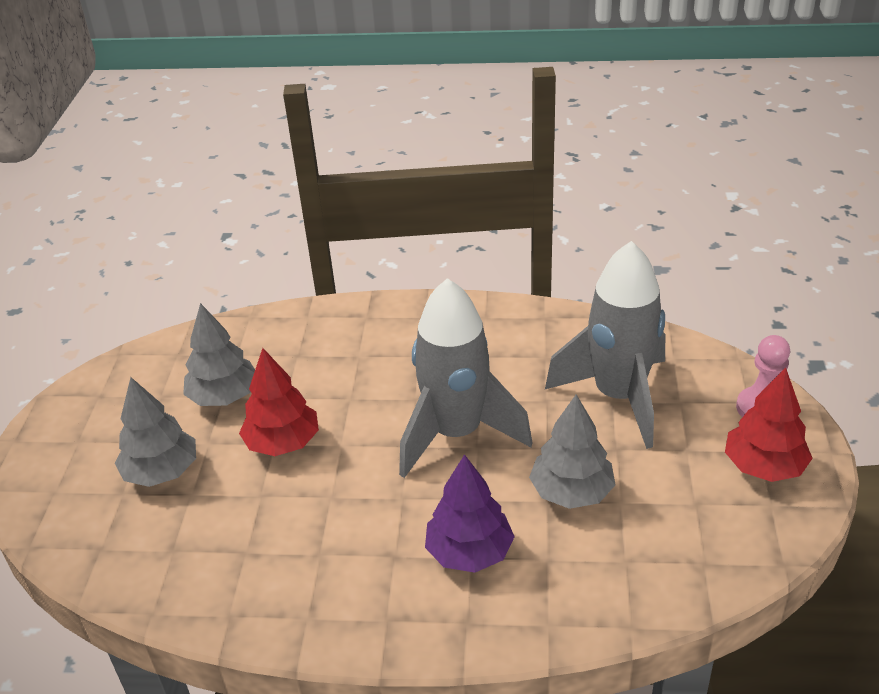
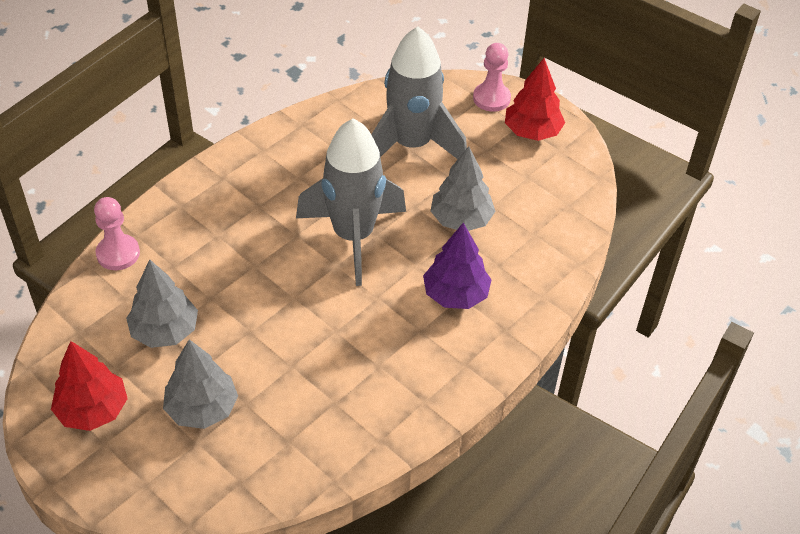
camera: 55 degrees left, 10 degrees up
red tree [239,348,319,456] -> red tree moved to [51,341,128,431]
none -> pink pawn [94,197,140,270]

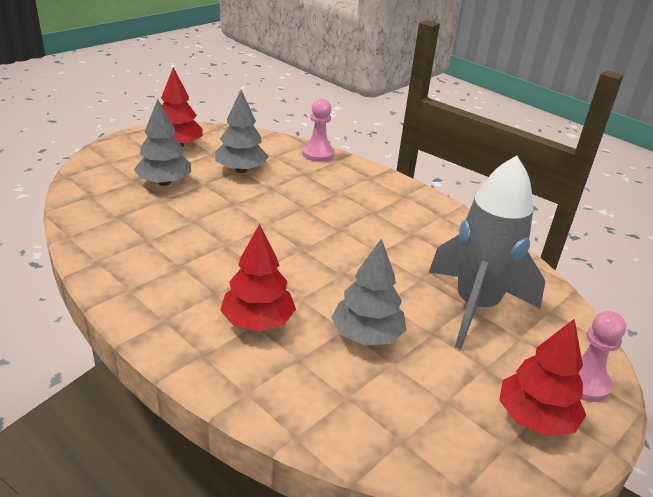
camera: 90 degrees right, 15 degrees down
grey rocket [296,119,406,286] -> none
purple tree [423,223,492,309] -> red tree [220,224,296,331]

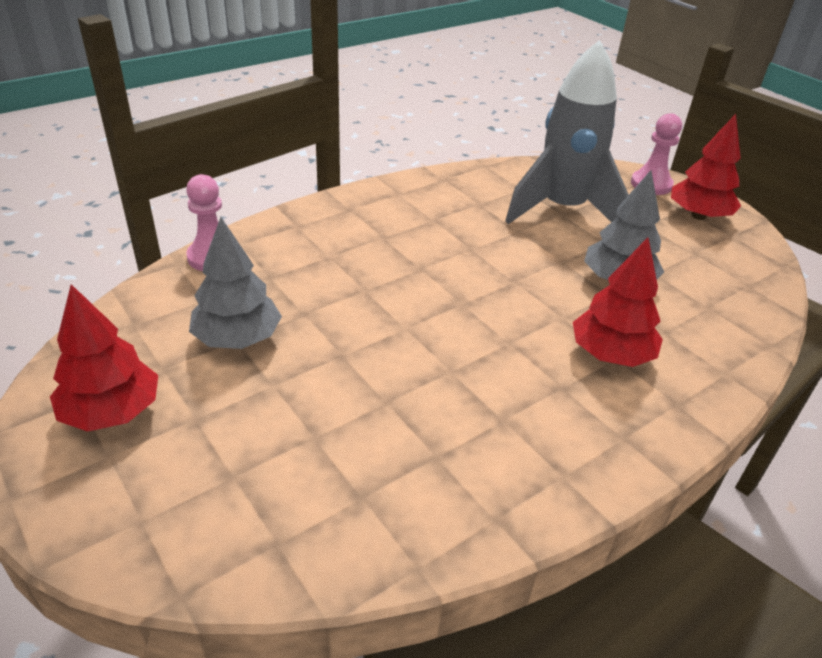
camera: 80 degrees left, 5 degrees up
grey tree [134,99,191,186] -> none

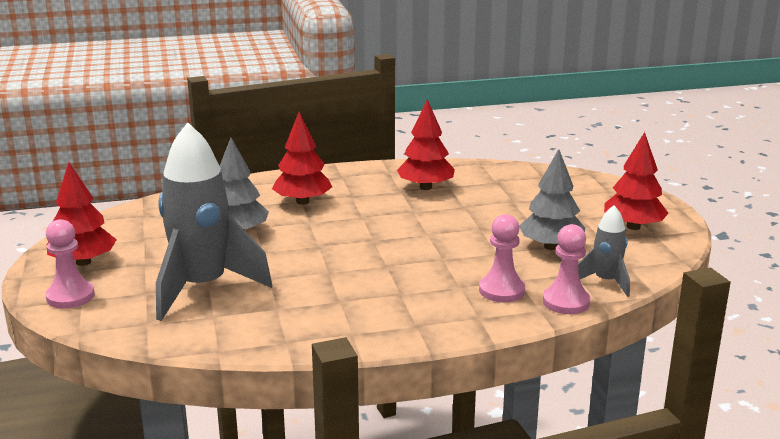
camera: 155 degrees left, 15 degrees down
none -> red tree [397,99,455,190]
none -> pink pawn [479,214,525,302]
none -> grey rocket [578,205,630,297]

